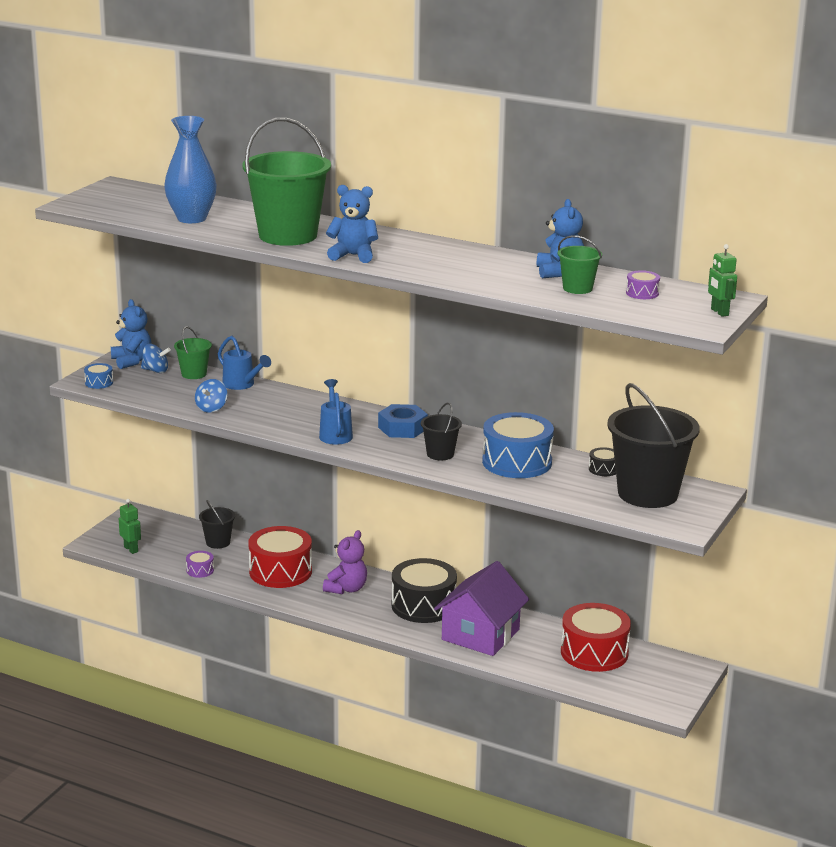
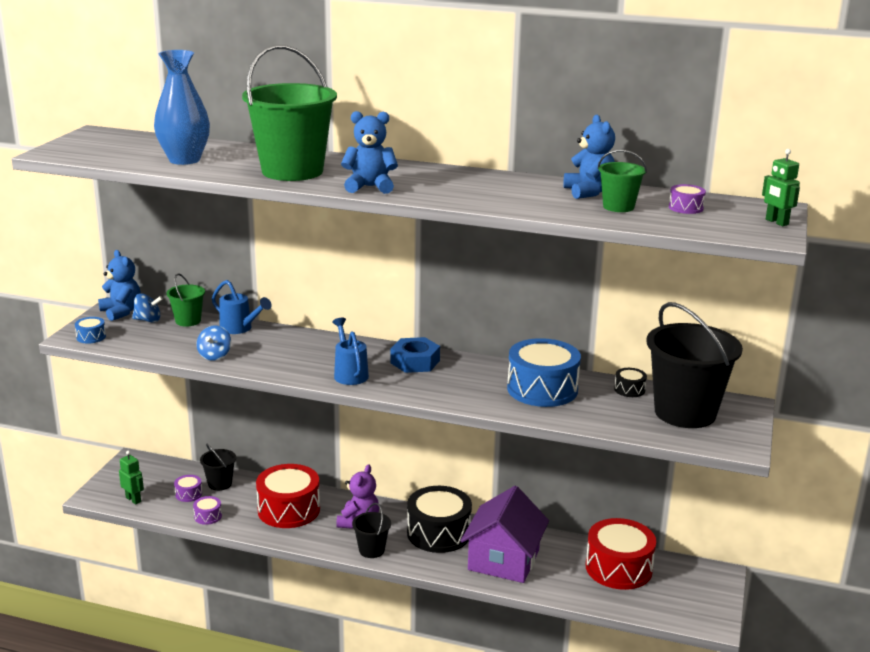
camera: 10 degrees left, 0 degrees up
black bucket [421,403,462,461] -> black bucket moved to [352,503,391,558]
none -> purple drum [174,475,202,502]

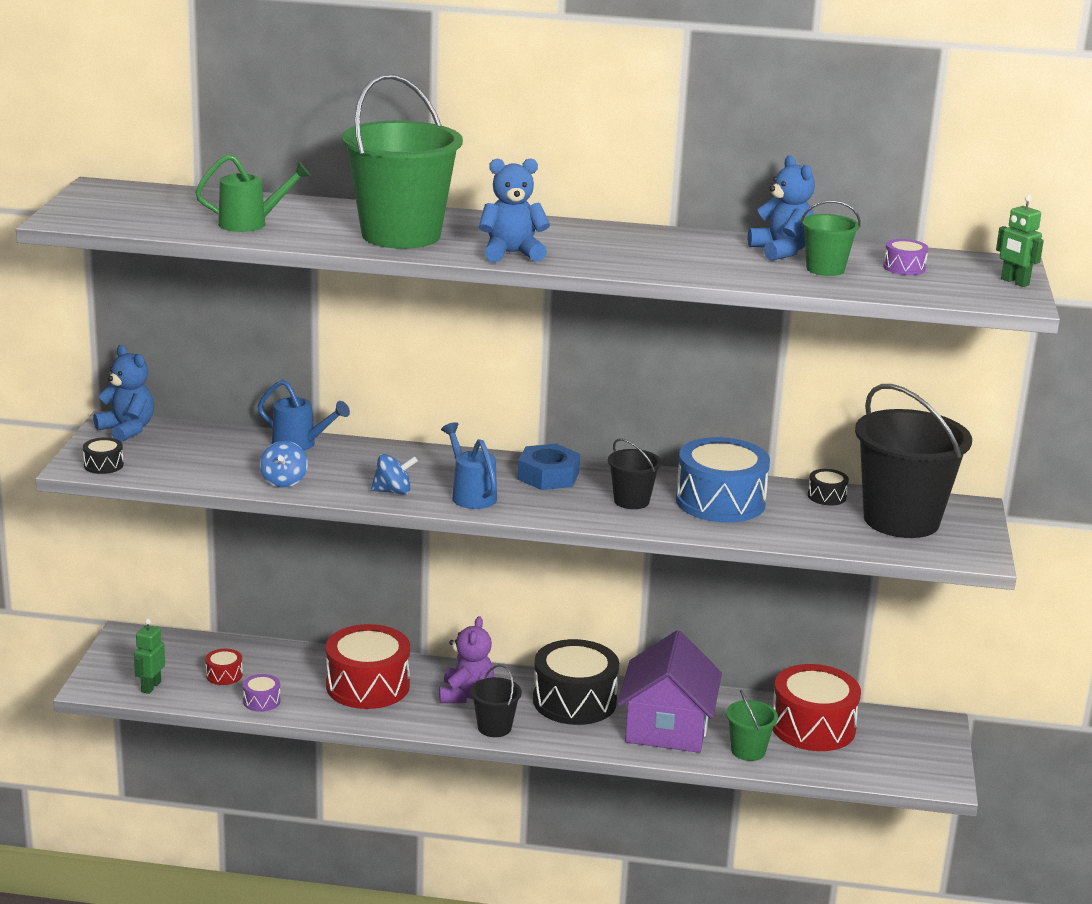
camera: 10 degrees left, 0 degrees up
blue drum [75,317,106,344] -> black drum [83,437,124,474]
green robot [119,451,144,504] -> green robot turned 105 degrees counterclockwise [134,619,165,694]
blue spinning top [132,293,163,323] -> blue spinning top moved to [371,454,418,495]
blue vase [154,50,210,165] -> green watering can [195,154,311,232]
green bucket [167,274,205,327] -> green bucket moved to [726,690,778,761]
purple drum [174,475,202,502] -> red drum [205,649,243,685]
black bucket [200,444,236,491] -> black bucket moved to [608,438,661,509]

